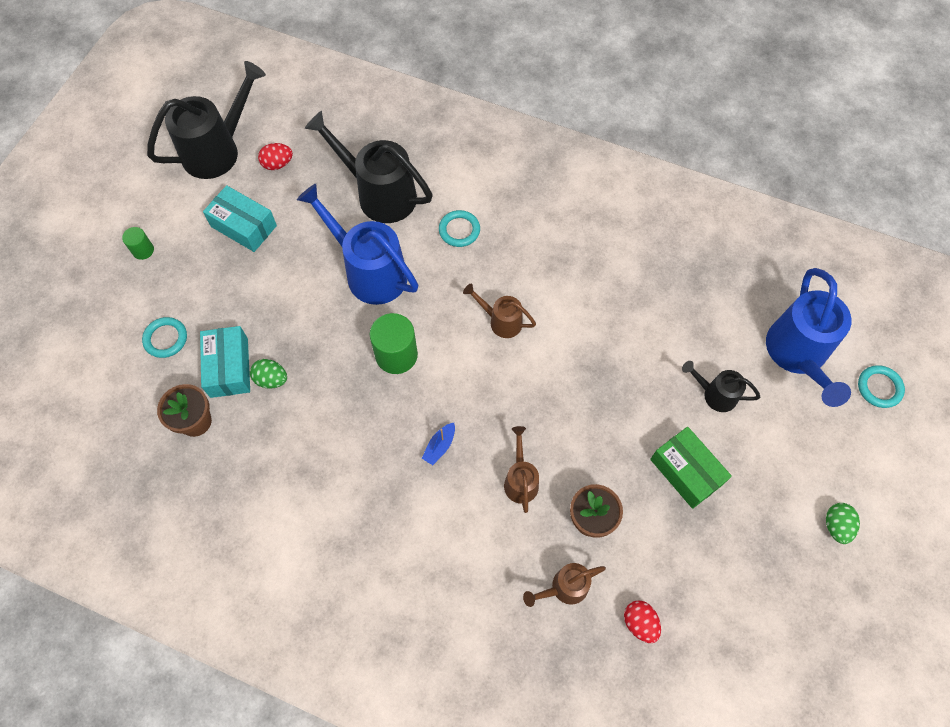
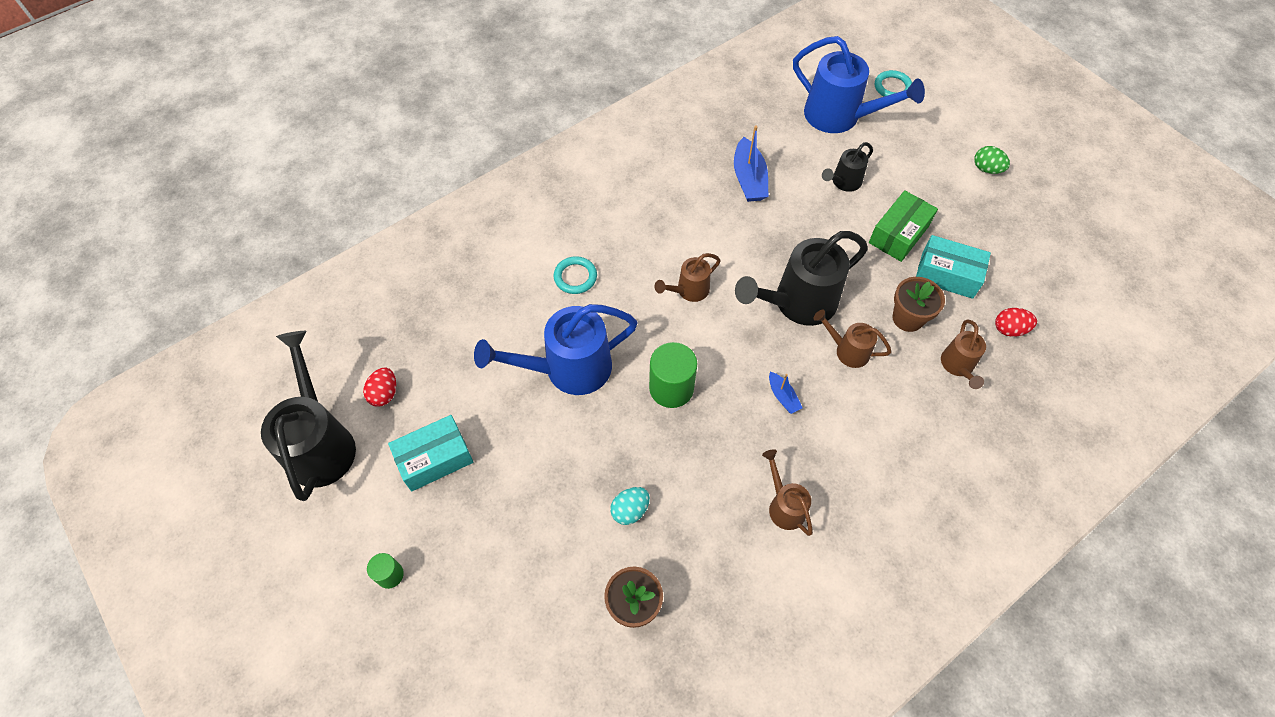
camera: 60 degrees left, 5 degrees down
turquoise ring [142,317,187,358] -> none
turquoise box [200,326,250,398] -> turquoise box moved to [916,235,991,299]
green egg [250,359,287,389] -> turquoise egg [610,487,650,525]
black watering can [305,111,433,223] -> black watering can moved to [735,231,868,326]
green box [650,427,732,509] -> green box turned 45 degrees counterclockwise [869,190,938,262]
none -> blue boat [734,125,769,202]
none -> brown watering can [762,449,813,536]

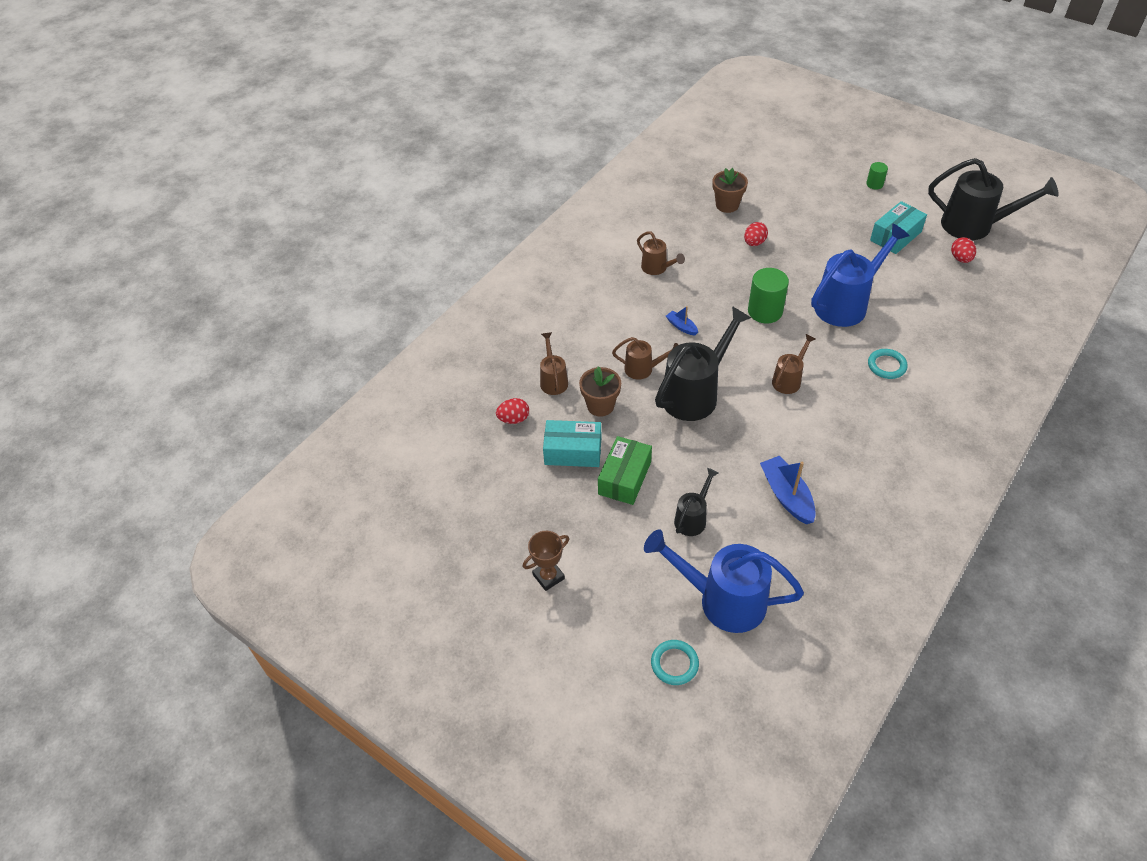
camera: 165 degrees right, 10 degrees down
black watering can [261,331,356,501] -> black watering can turned 45 degrees counterclockwise [928,158,1059,240]
turquoise egg [610,487,650,525] -> red egg [744,222,768,246]
green egg [974,146,1010,174] -> brown trophy [523,531,569,591]

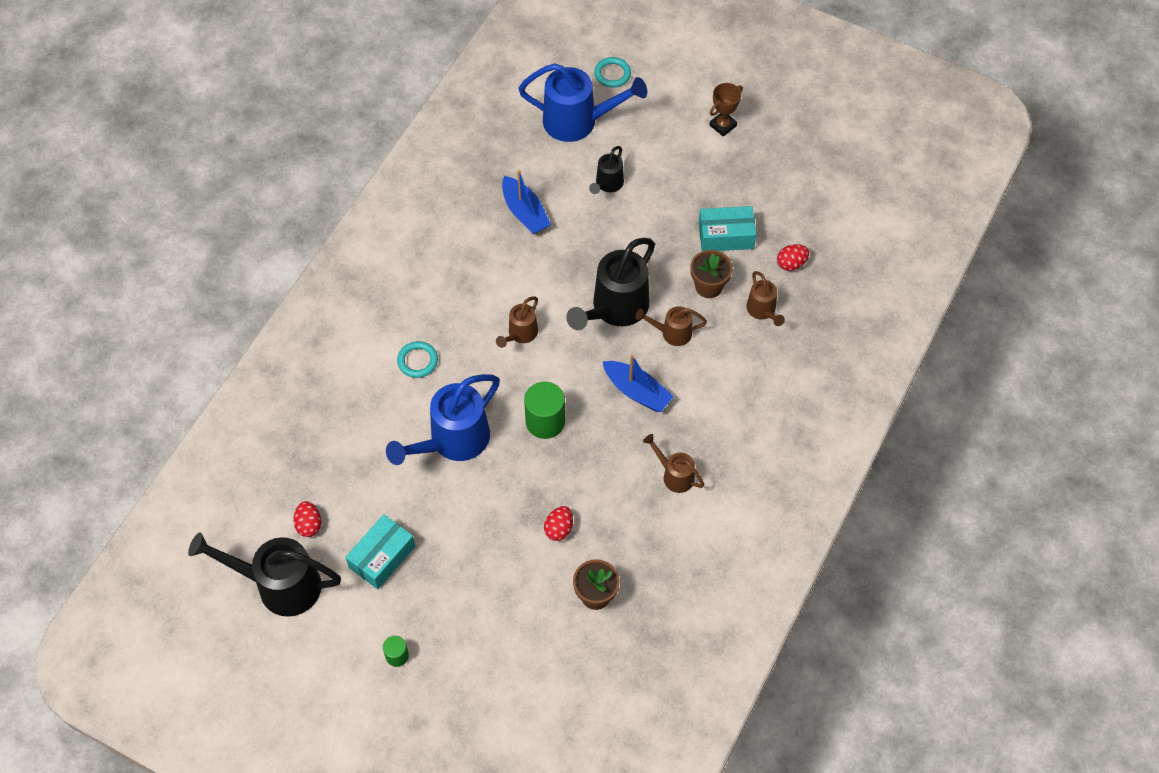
camera: 170 degrees right, 10 degrees up
green box [598,436,652,505] -> none
blue boat [666,306,698,335] -> blue boat [603,354,674,412], size x1.86

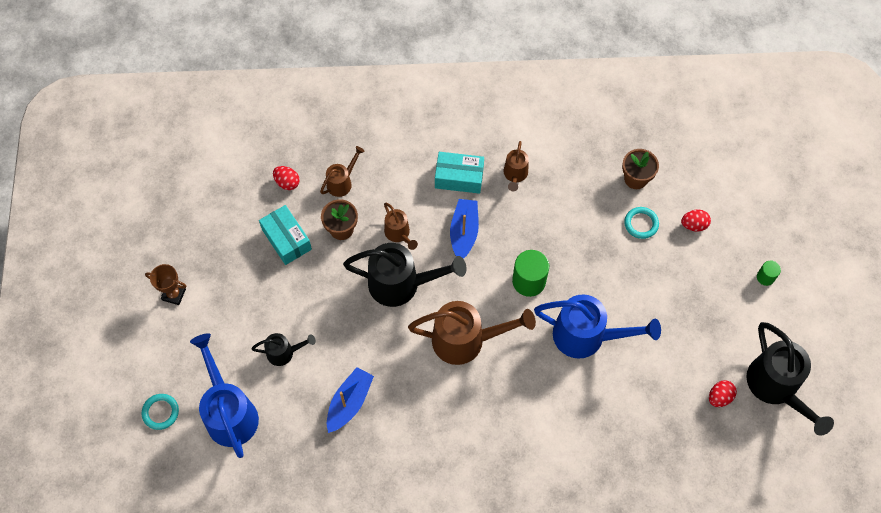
camera: 120 degrees left, 5 degrees up
turquoise box [345,514,416,589] -> turquoise box moved to [435,152,484,194]
turquoise ring [397,341,438,378] -> turquoise ring moved to [624,207,659,239]
brown watering can [496,296,538,348] -> brown watering can [408,301,536,365], size x1.92
red egg [544,506,573,541] -> red egg moved to [681,210,711,232]

